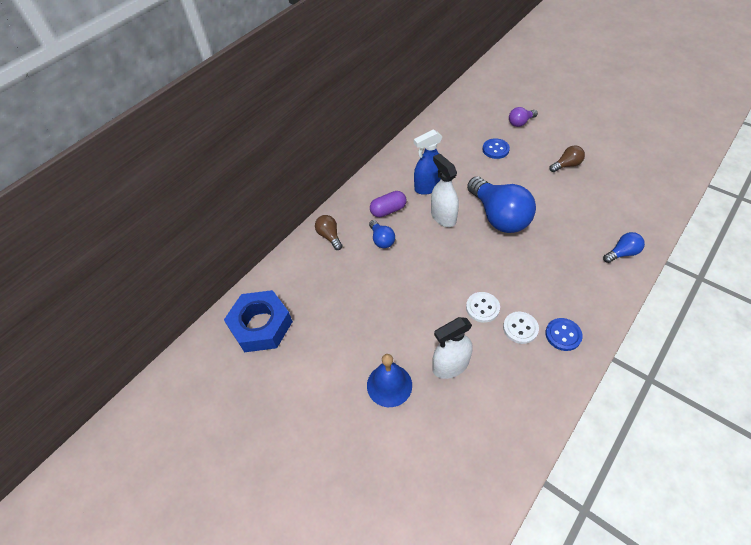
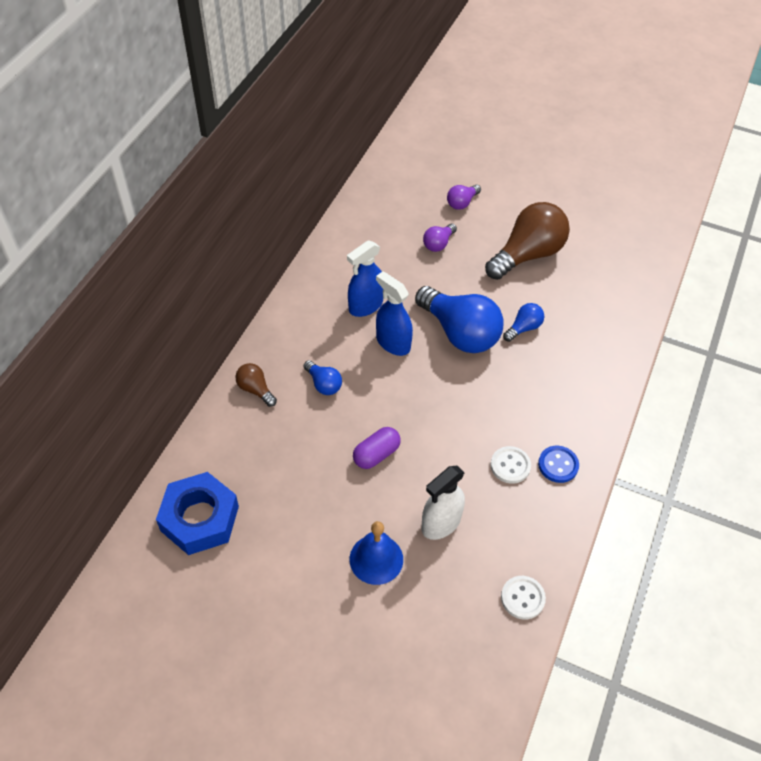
camera: 20 degrees left, 0 degrees up
purple capsule [370,191,406,217] -> purple capsule moved to [353,427,401,469]
white spray bottle [431,154,459,227] -> blue spray bottle [376,271,413,356]
white button [466,292,500,323] -> white button moved to [501,576,546,620]
blue button [482,138,510,159] -> purple light bulb [423,224,457,252]
brown light bulb [549,145,585,172] -> brown light bulb [485,202,570,280], size x2.14
blue light bulb [603,232,645,263] -> blue light bulb moved to [503,303,544,342]

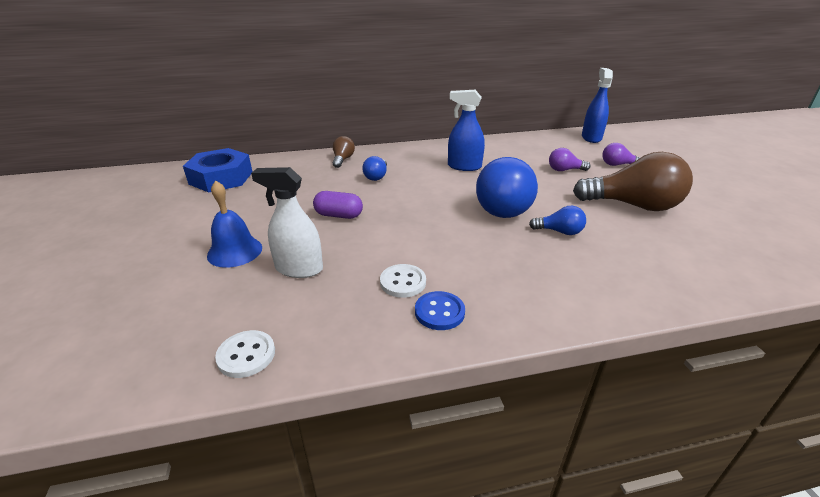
camera: 55 degrees right, 20 degrees down
blue spray bottle [376,271,413,356] -> blue spray bottle moved to [582,68,613,143]

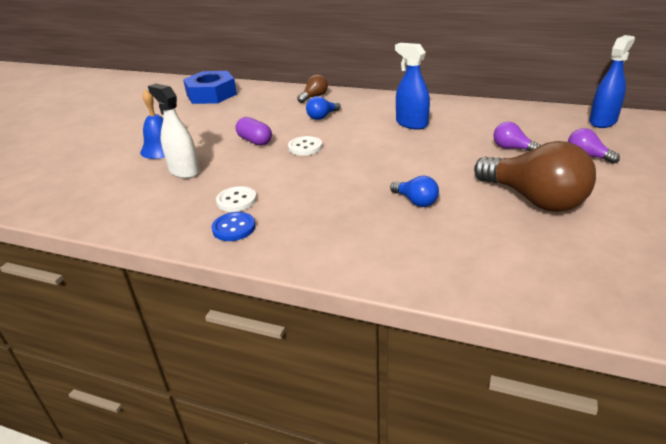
camera: 35 degrees right, 0 degrees up
white button [215,330,275,378] -> white button moved to [288,136,322,156]
blue light bulb [476,157,538,218] -> none

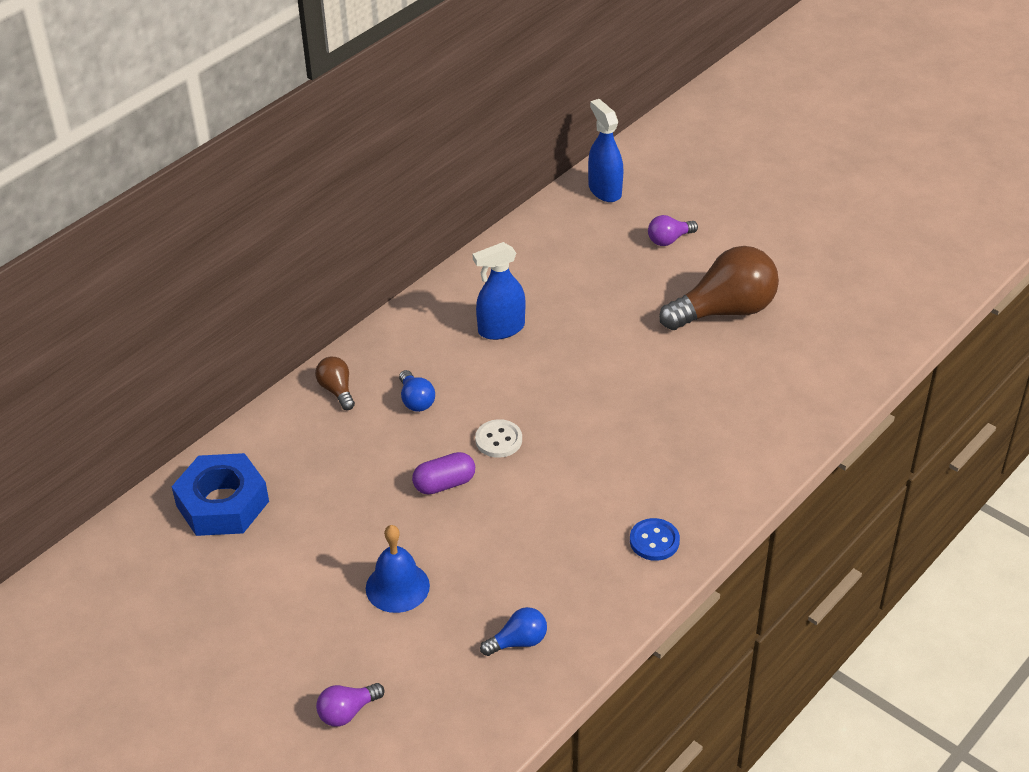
camera: 70 degrees left, 10 degrees up
white spray bottle [148,84,200,179] -> none
white button [216,186,257,212] -> none
blue light bulb [390,176,439,207] -> blue light bulb moved to [480,607,547,656]
purple light bulb [493,122,541,151] -> purple light bulb moved to [316,683,385,726]

